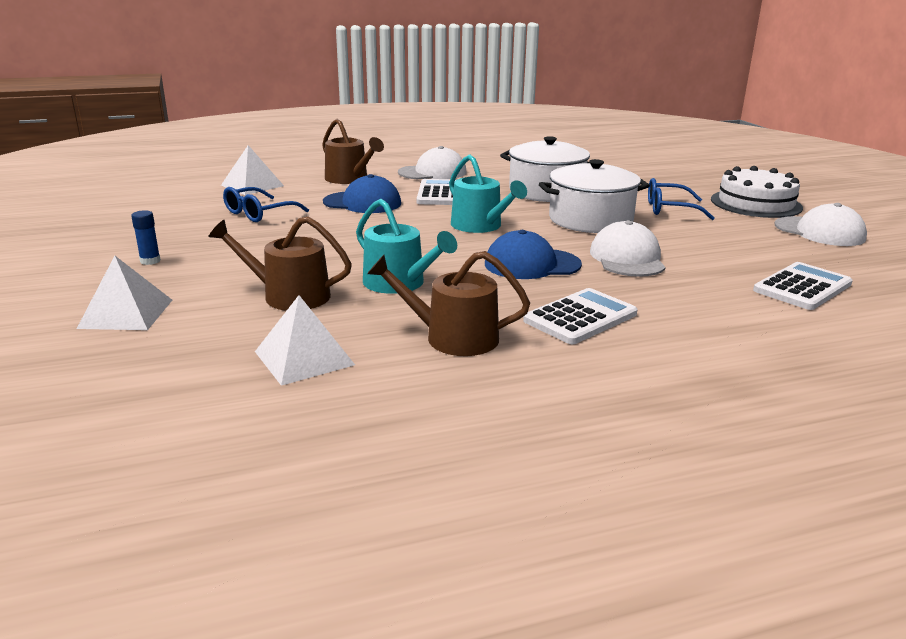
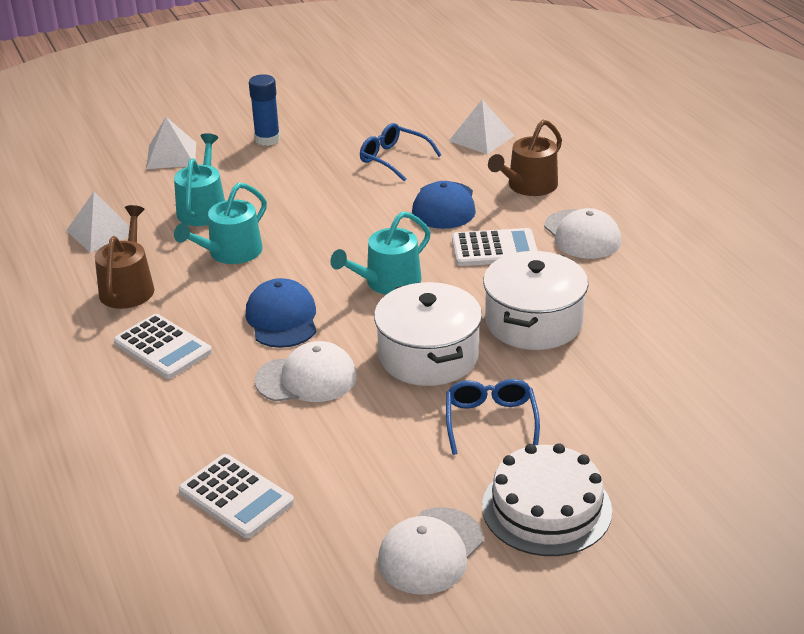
camera: 85 degrees right, 10 degrees up
blue glue stick [131,210,161,265] -> blue glue stick [249,74,280,146], size x1.65
brown watering can [208,216,352,311] -> turquoise watering can [174,133,225,226]

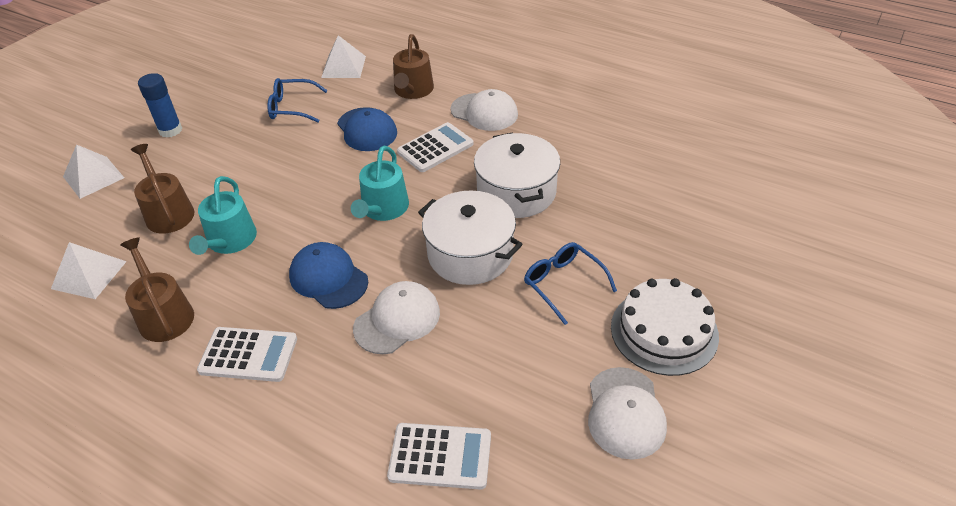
camera: 35 degrees left, 10 degrees up
turquoise watering can [174,133,225,226] -> brown watering can [131,144,194,234]

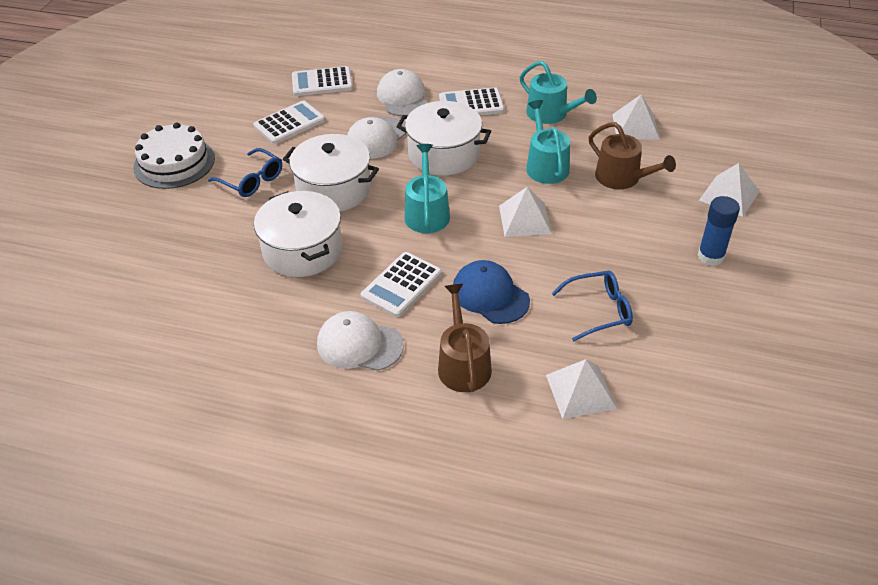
camera: 165 degrees right, 0 degrees up
brown watering can [120,237,194,342] -> turquoise watering can [520,61,597,124]
blue cap [289,242,368,309] -> white pot [396,101,491,176]
white cap [588,367,667,460] -> white cap moved to [377,69,427,116]
none -> white calculator [253,100,325,144]
none -> white pyramid [499,187,552,237]

